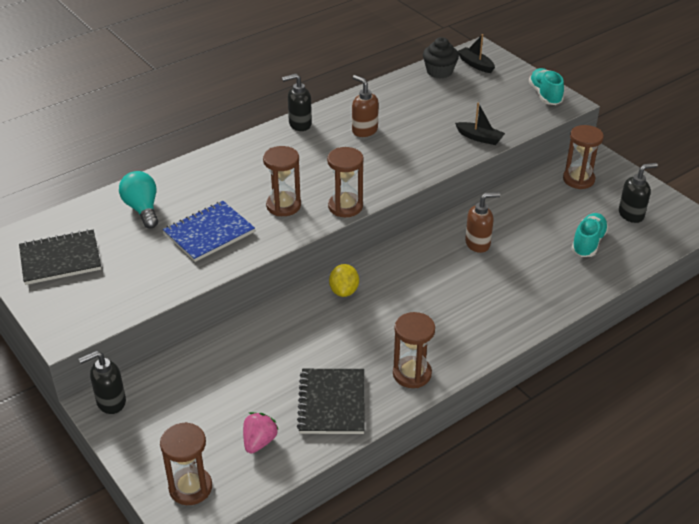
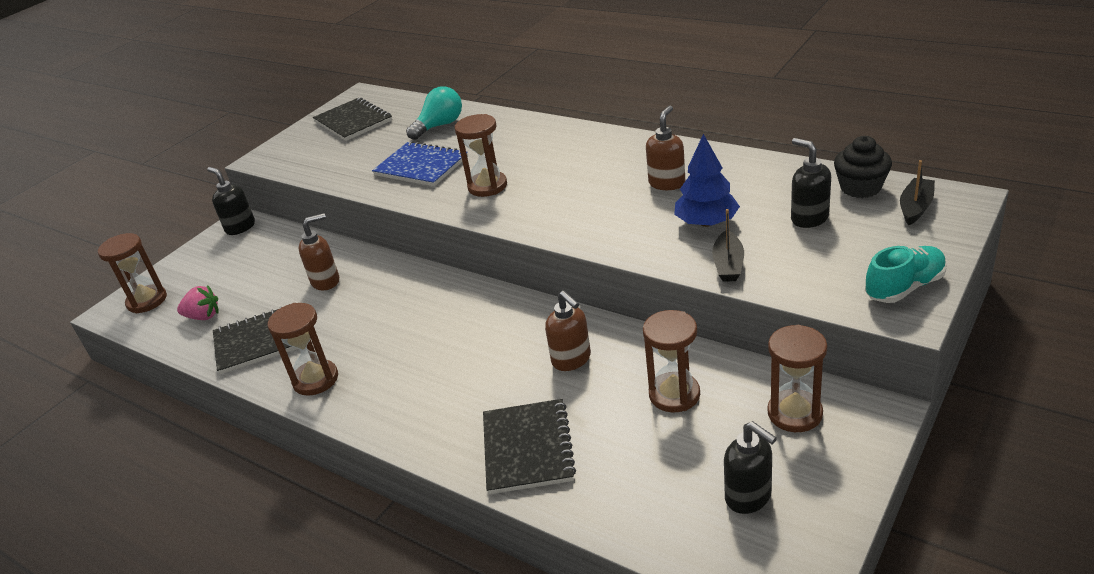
camera: 75 degrees right, 5 degrees down
black soap dispenser [282,74,312,131] -> black soap dispenser moved to [791,138,831,228]
brown hourglass [327,147,364,217] -> brown hourglass moved to [643,310,700,412]
yellow lemon [329,264,359,297] -> none
turquoise shoe [571,213,609,257] -> none
none -> brown soap dispenser [298,213,339,290]
none -> black notebook [483,399,576,494]
none -> blue tree [674,134,740,227]

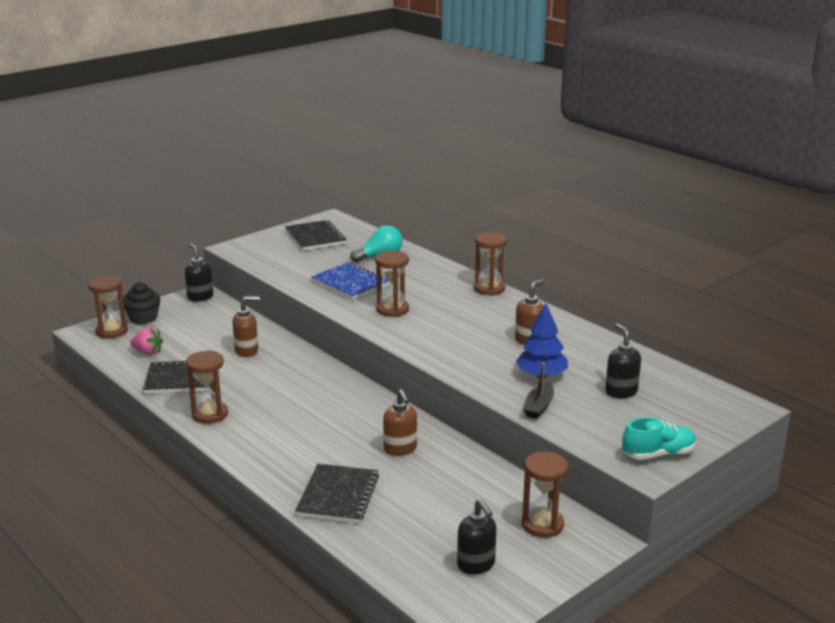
camera: 10 degrees right, 10 degrees down
brown hourglass [643,310,700,412] -> brown hourglass moved to [474,232,507,296]
black cupcake [834,136,892,198] -> black cupcake moved to [123,282,160,325]
black boat [900,160,935,225] -> none

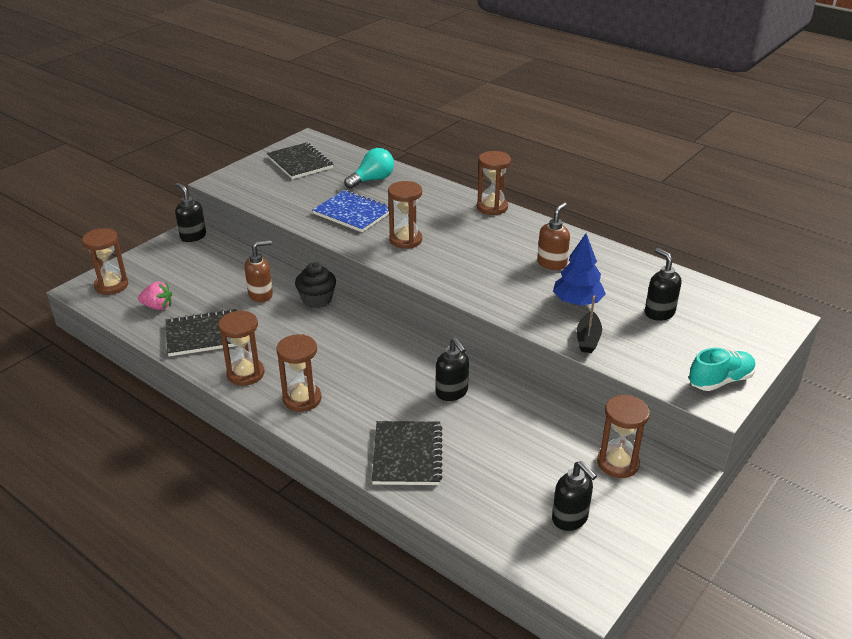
camera: 10 degrees left, 10 degrees up
black cupcake [123,282,160,325] -> black cupcake moved to [295,262,336,308]
brown soap dispenser [383,389,417,456] -> black soap dispenser [435,338,469,401]
none -> brown hourglass [277,334,322,412]

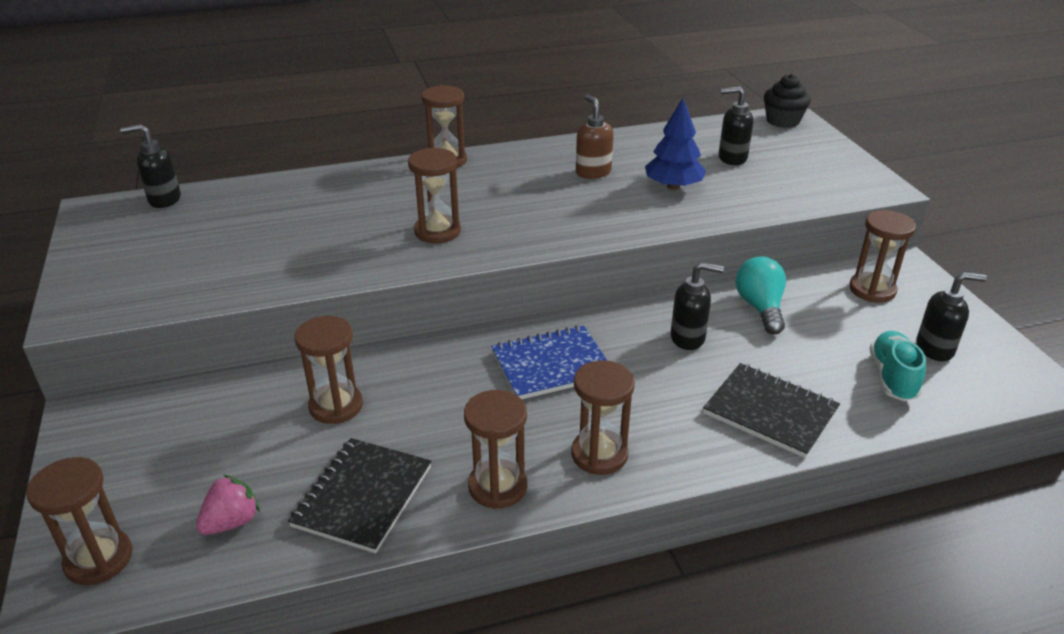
camera: 55 degrees left, 0 degrees up
black soap dispenser [175,183,206,242] -> black soap dispenser moved to [120,124,181,208]
brown soap dispenser [245,240,273,302] -> brown hourglass [295,316,363,424]
black notebook [267,142,333,179] -> none
black cupcake [295,262,336,308] -> black cupcake moved to [764,74,811,128]
blue notebook [312,190,389,232] -> blue notebook moved to [491,325,607,399]
turquoise light bulb [345,148,394,189] -> turquoise light bulb moved to [735,256,786,334]
black boat [577,296,602,353] -> none
turquoise shoe [689,348,756,391] -> turquoise shoe moved to [869,331,926,401]

